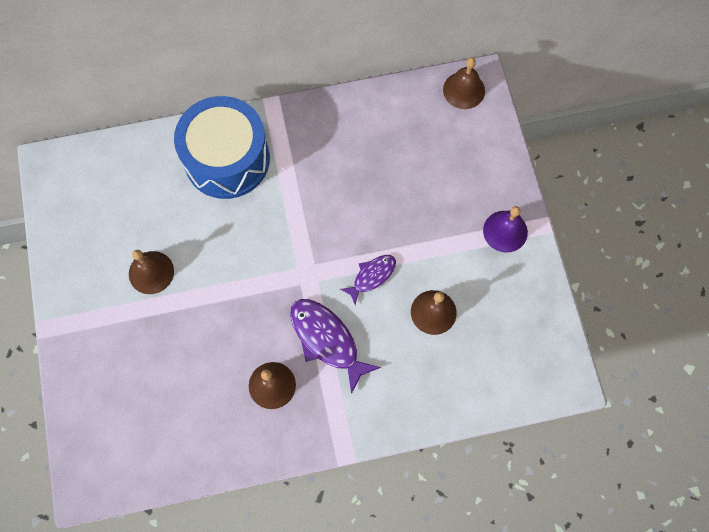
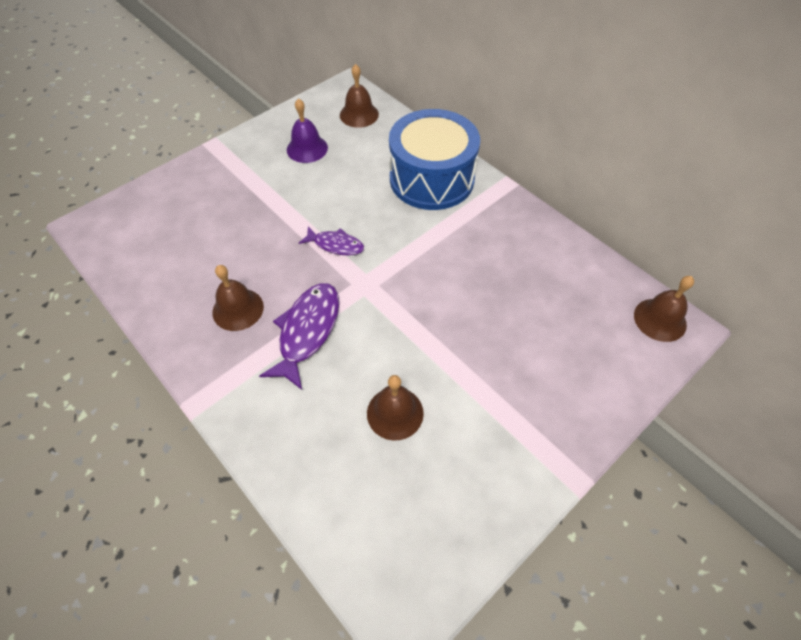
camera: 60 degrees right, 15 degrees down
brown bell [129,250,174,294] -> brown bell moved to [340,64,379,128]
purple fish [340,255,396,305] -> purple fish moved to [299,226,364,255]
purple bell [483,206,528,253] -> purple bell moved to [287,98,328,163]

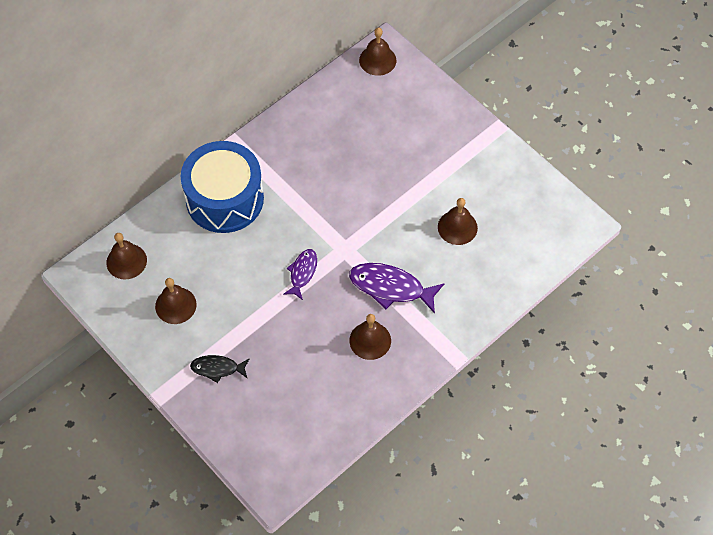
camera: 90 degrees left, 5 degrees up
purple bell [287,98,328,163] -> brown bell [155,278,197,324]
none -> black fish [190,355,249,383]

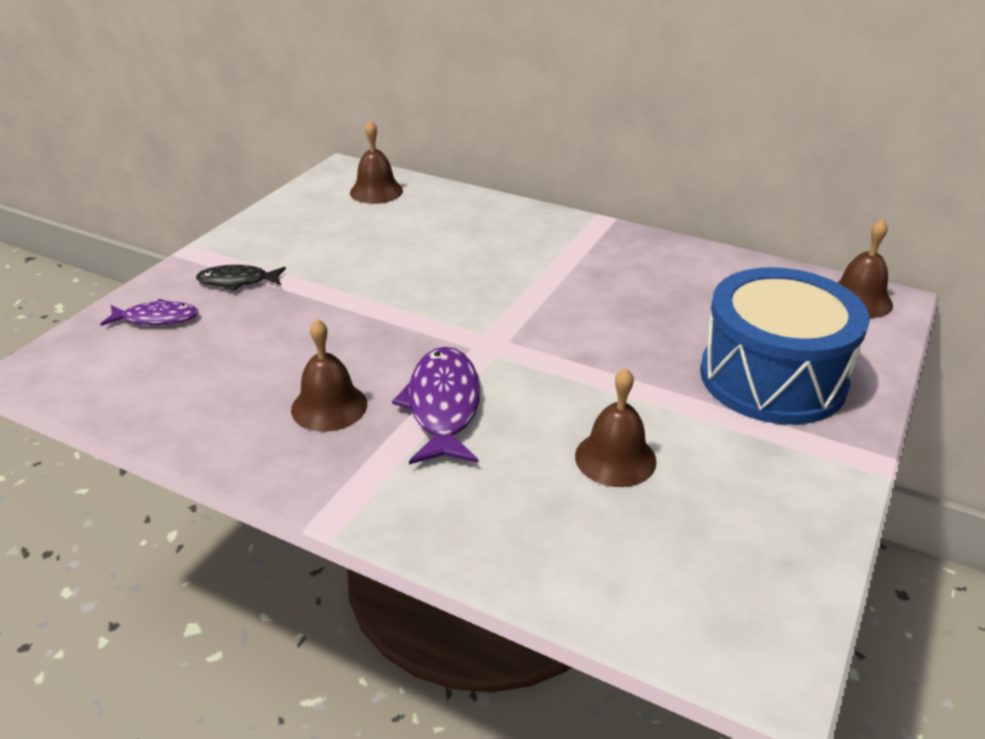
camera: 70 degrees right, 25 degrees down
brown bell [155,278,197,324] -> none
blue drum [181,141,264,233] -> blue drum moved to [700,267,870,425]
black fish [190,355,249,383] -> black fish turned 75 degrees counterclockwise [196,265,286,291]
purple fish [283,249,317,300] -> purple fish moved to [101,299,199,326]

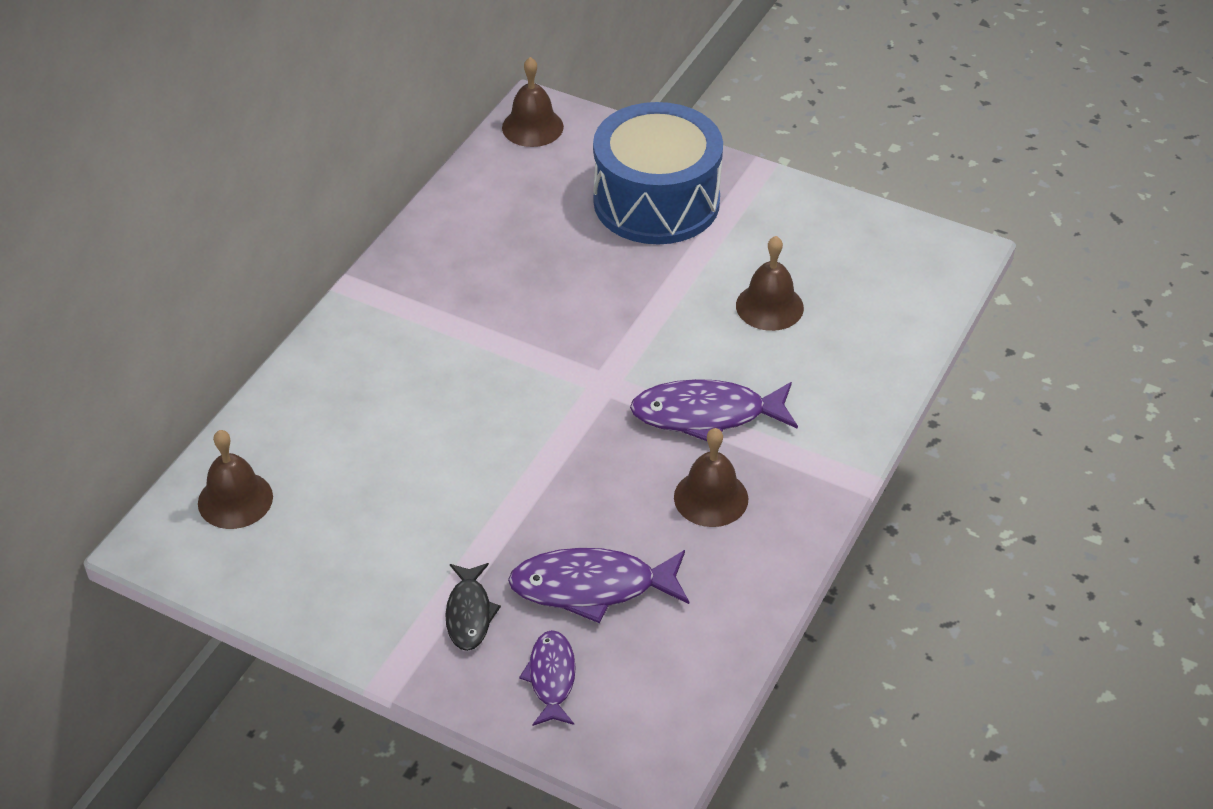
camera: 90 degrees left, 10 degrees up
none -> purple fish [508,548,689,623]

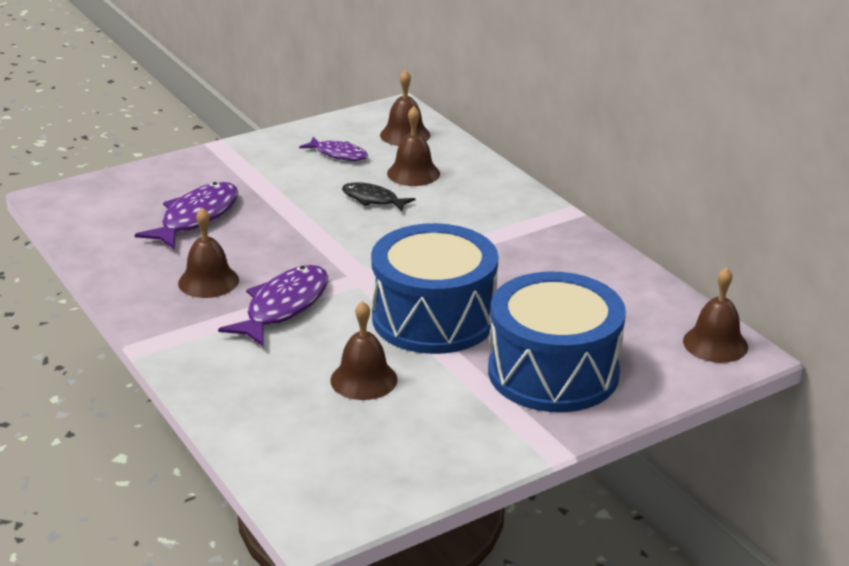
camera: 120 degrees right, 15 degrees down
black fish [445,563,501,651] -> black fish moved to [342,183,415,212]
purple fish [519,630,576,726] -> purple fish moved to [299,137,368,161]
none -> blue drum [371,223,498,354]
none -> brown bell [387,106,440,186]

